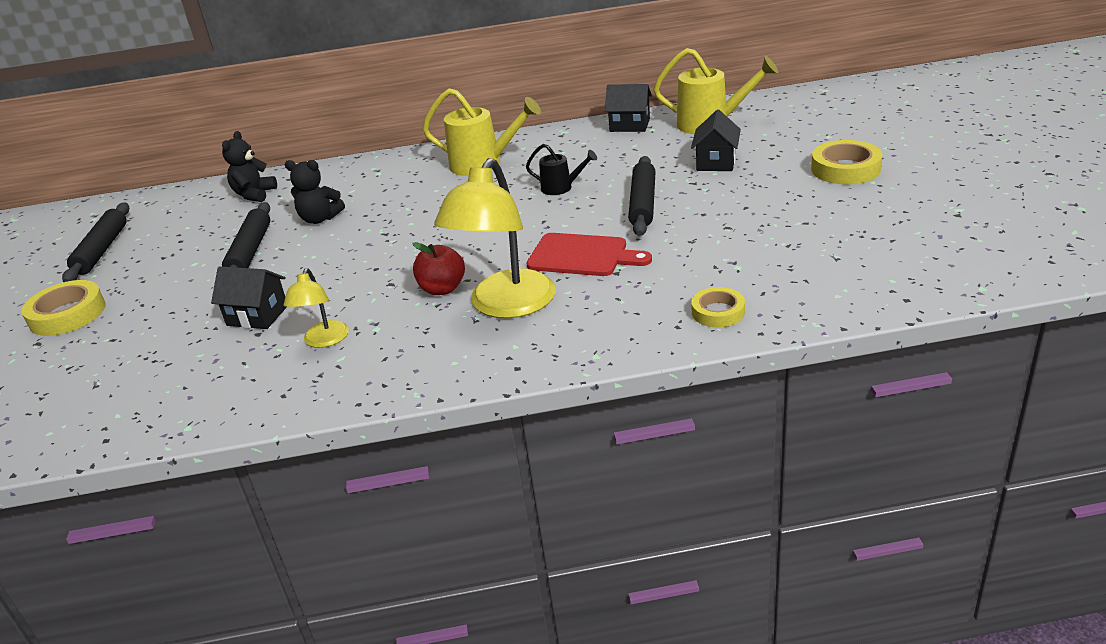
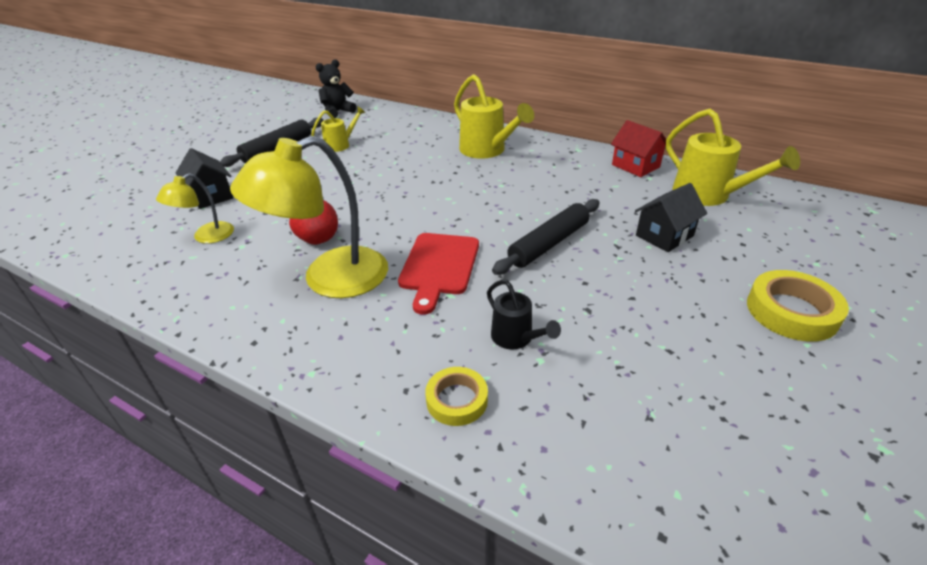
camera: 35 degrees right, 5 degrees up
yellow tape [22,280,105,336] -> none
black rolling pin [62,203,129,282] -> none
black teddy bear [285,160,345,224] -> yellow watering can [311,106,366,152]
black watering can [526,144,597,195] -> black watering can moved to [487,280,561,349]
red cutting board [526,233,652,276] -> red cutting board turned 45 degrees clockwise [398,233,479,315]
black house [605,84,652,132] -> red house [611,120,666,177]

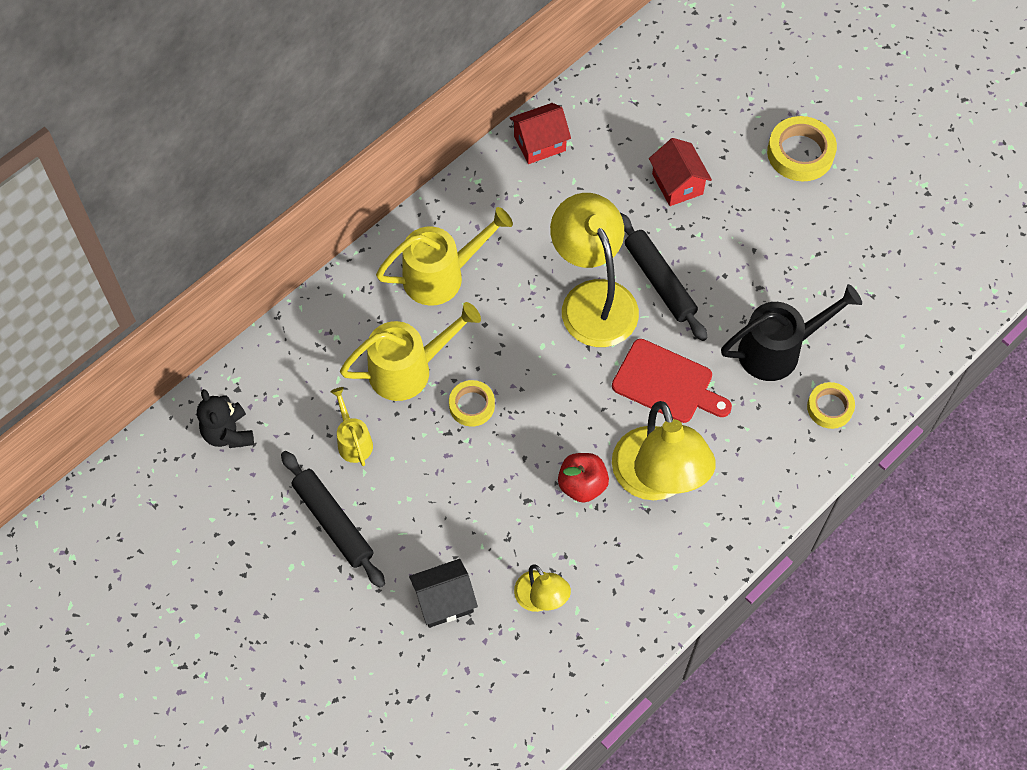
camera: 75 degrees left, 25 degrees up
black watering can [487,280,561,349] -> black watering can [721,284,862,381], size x1.78
black house [635,183,707,252] -> red house [649,138,712,206]
yellow watering can [666,109,800,206] -> yellow watering can moved to [340,302,481,401]
none -> yellow tape [449,380,495,427]
none -> yellow lamp [550,193,639,347]

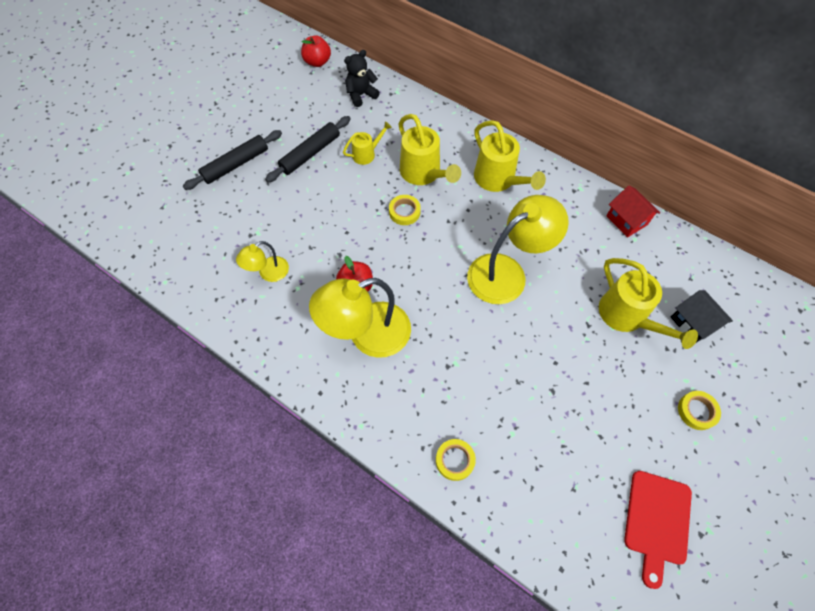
camera: 80 degrees right, 0 degrees up
black house [409,559,478,628] -> black house moved to [671,290,733,343]
red cutting board [612,339,732,423] -> red cutting board moved to [624,471,692,589]
black rolling pin [620,212,708,341] -> black rolling pin moved to [183,130,282,190]
red house [649,138,712,206] -> yellow watering can [599,258,698,349]
black watering can [721,284,862,381] -> none
yellow tape [767,116,837,181] -> yellow tape [678,391,721,430], size x0.64
none -> red apple [301,36,331,67]

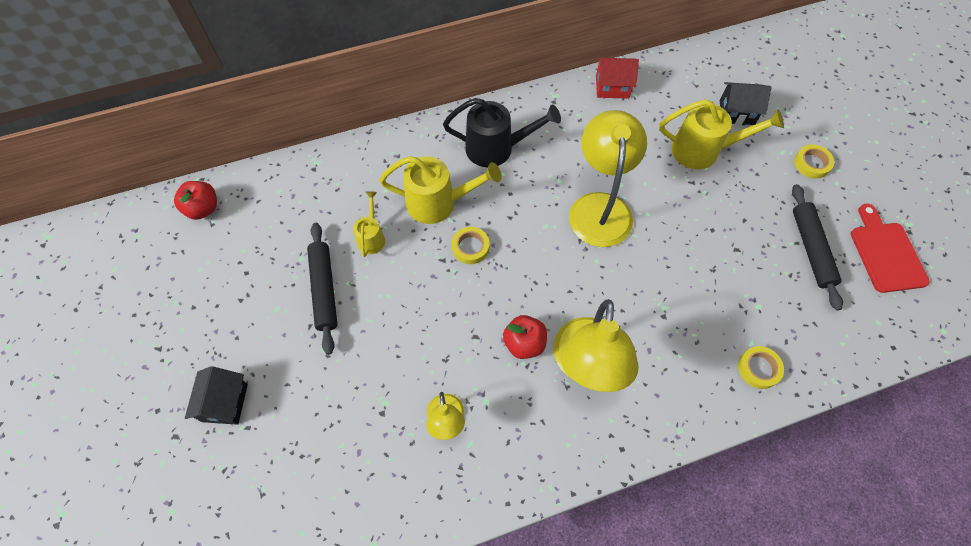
camera: 55 degrees left, 0 degrees up
black rolling pin [183,130,282,190] -> black rolling pin moved to [792,184,843,311]
black teddy bear [344,50,380,107] -> none
yellow watering can [474,120,546,192] -> black watering can [443,98,561,168]
red cutting board [624,471,692,589] -> red cutting board turned 150 degrees counterclockwise [851,204,930,293]
none -> black house [185,366,248,425]

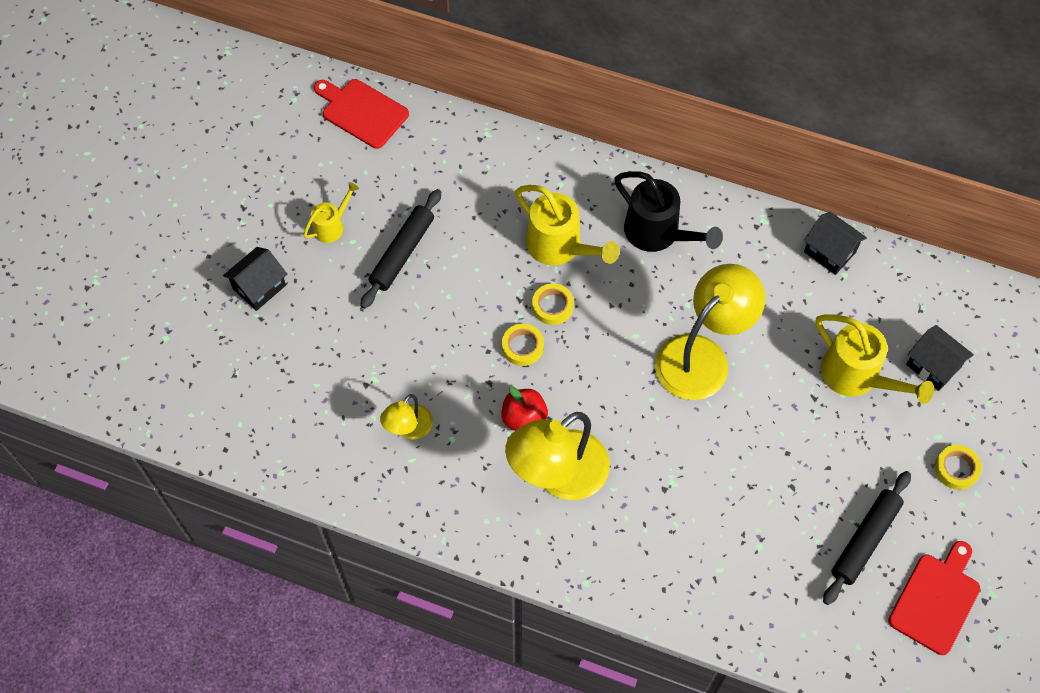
camera: 40 degrees right, 0 degrees up
red apple [174,181,217,220] -> red cutting board [314,79,409,149]
yellow watering can [353,191,385,257] -> yellow watering can moved to [303,182,359,243]
red house [596,58,639,99] -> black house [804,212,867,275]
yellow tape [738,346,784,389] -> yellow tape moved to [502,324,544,366]

